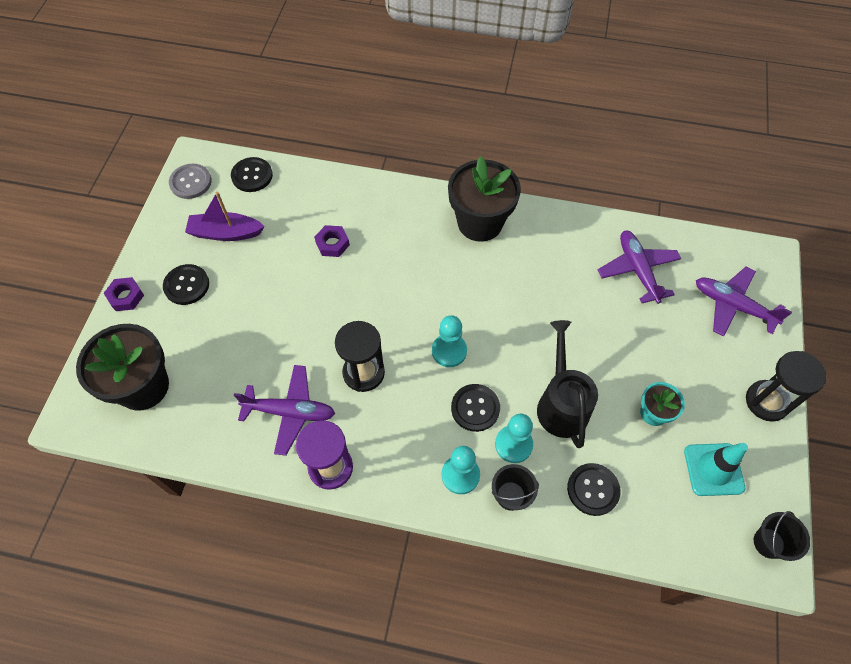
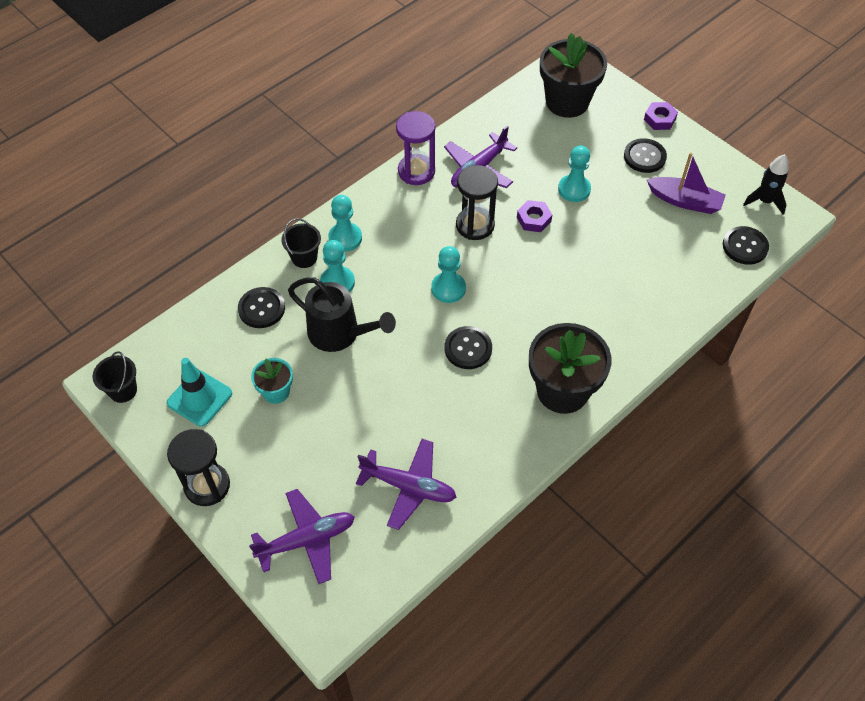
camera: 125 degrees right, 5 degrees down
grey button [169,164,212,199] -> black rocket [743,154,789,215]
purple boat [185,192,265,241] -> purple boat turned 75 degrees clockwise [647,153,726,214]
purple nut [314,225,350,257] -> purple nut moved to [517,200,552,232]
black button [451,384,500,432] -> black button moved to [445,326,492,369]
none -> turquoise pawn [558,145,591,202]

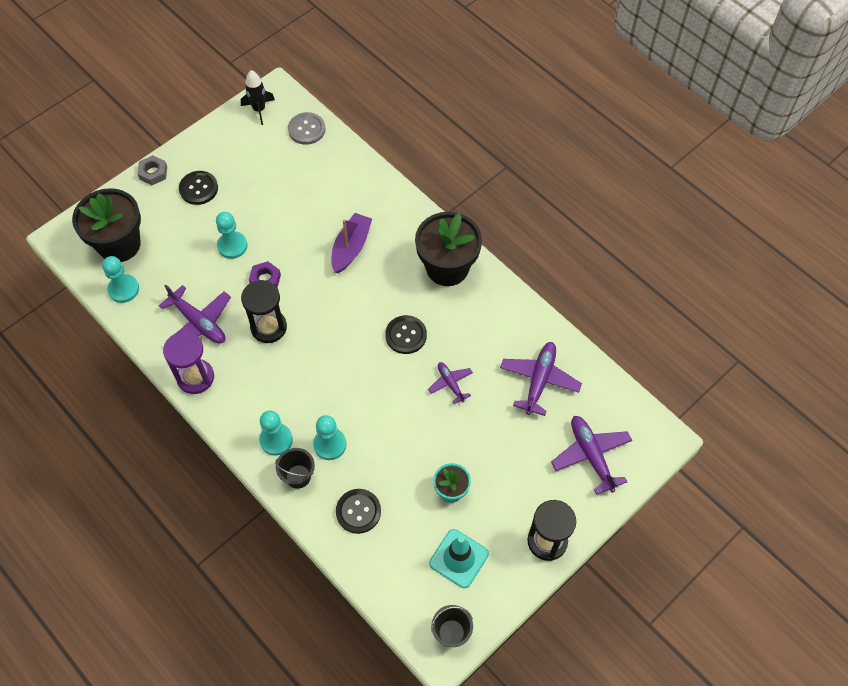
camera: 90 degrees left, 5 degrees up
black watering can [288,277,396,352] -> none
turquoise pawn [431,246,466,303] -> turquoise pawn moved to [102,256,139,303]
purple nut [644,102,678,130] -> grey nut [137,155,167,185]
purple boat [647,153,726,214] -> purple boat moved to [331,213,372,273]
black button [723,226,769,265] -> grey button [288,112,326,145]
none -> purple plane [428,362,473,404]

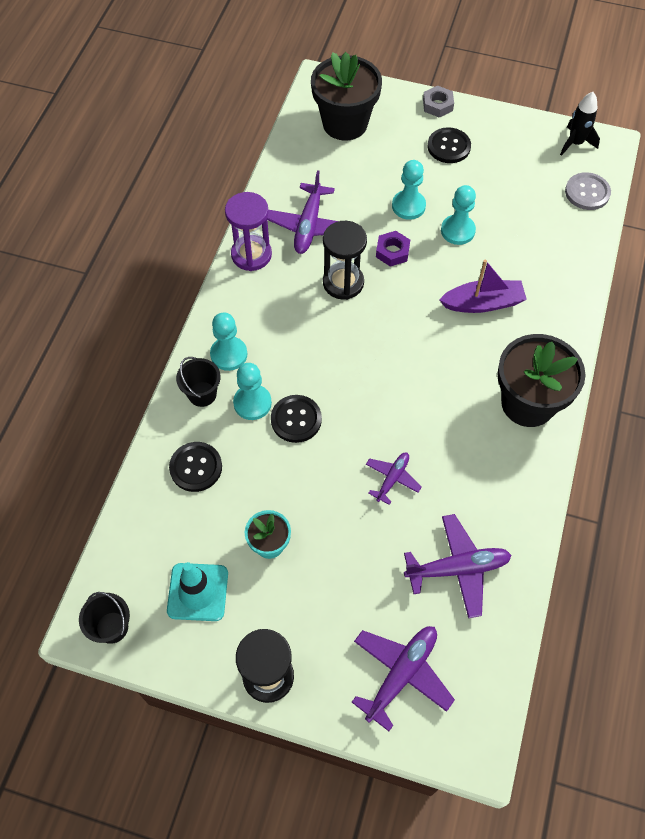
camera: 60 degrees right, 0 degrees up
turquoise pawn [102,256,139,303] -> turquoise pawn moved to [441,185,476,245]
black button [385,315,427,354] -> black button moved to [271,395,322,443]

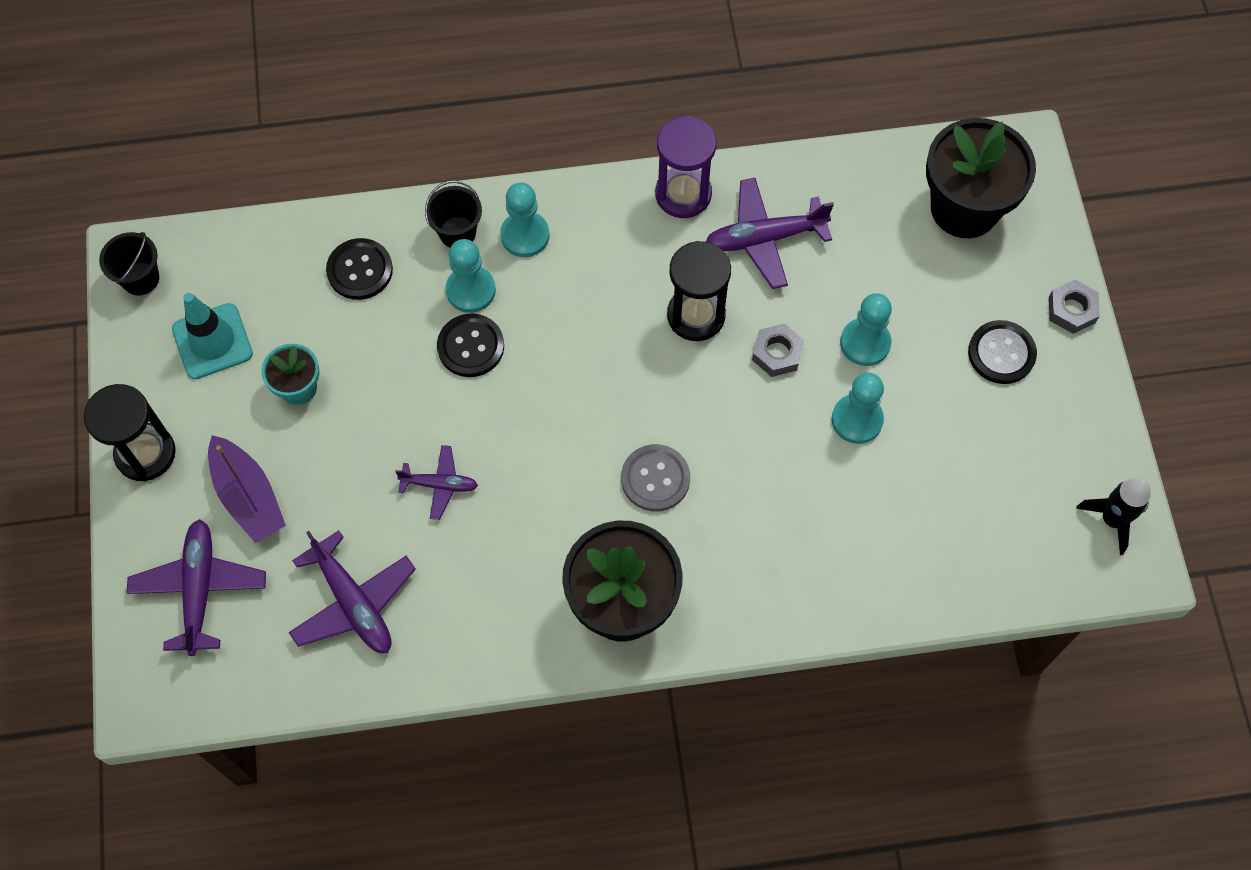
camera: 65 degrees right, 5 degrees up
purple plane [352,626,455,731] -> purple plane turned 105 degrees counterclockwise [126,519,266,656]
purple nut [376,231,410,267] -> grey nut [752,323,804,377]
purple boat [439,260,527,313] -> purple boat moved to [208,435,286,543]
grey button [565,172,611,210] -> grey button moved to [621,444,690,512]

